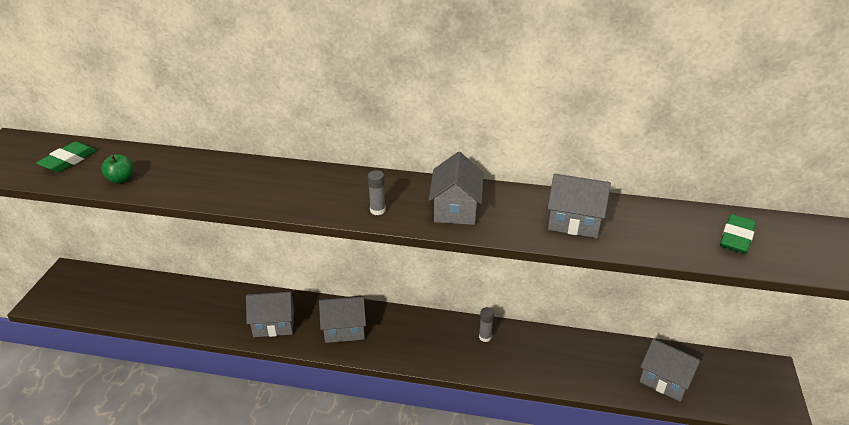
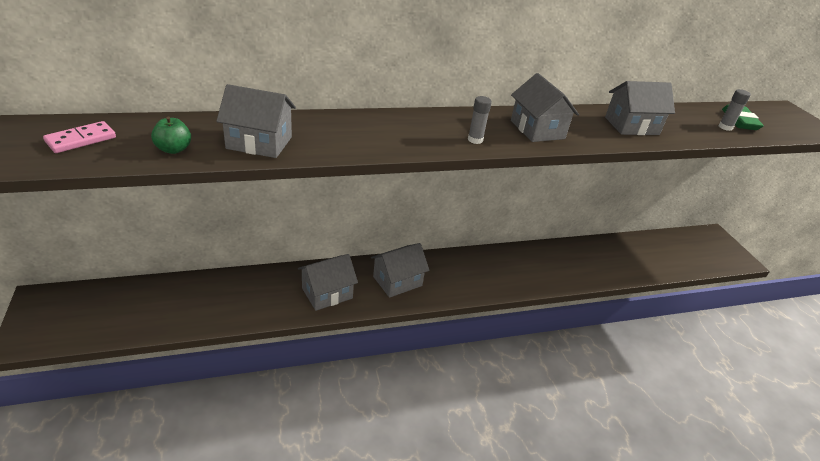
camera: 30 degrees left, 0 degrees up
green eraser [36,141,97,173] -> pink domino [43,121,116,153]
grey glue stick [479,307,494,342] -> grey glue stick moved to [719,89,751,131]
grey house [640,339,703,402] -> grey house moved to [216,84,296,158]

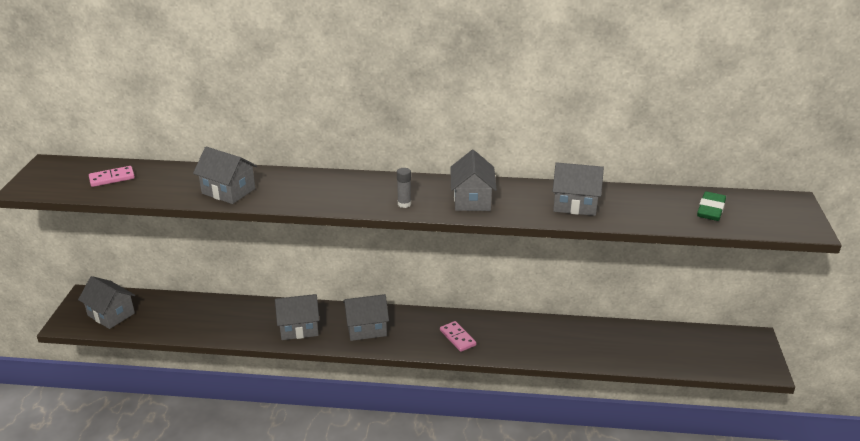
camera: 25 degrees right, 5 degrees down
green apple [151,116,191,154] -> none
grey glue stick [719,89,751,131] -> none
none -> grey house [78,276,135,329]
none -> pink domino [440,321,476,352]

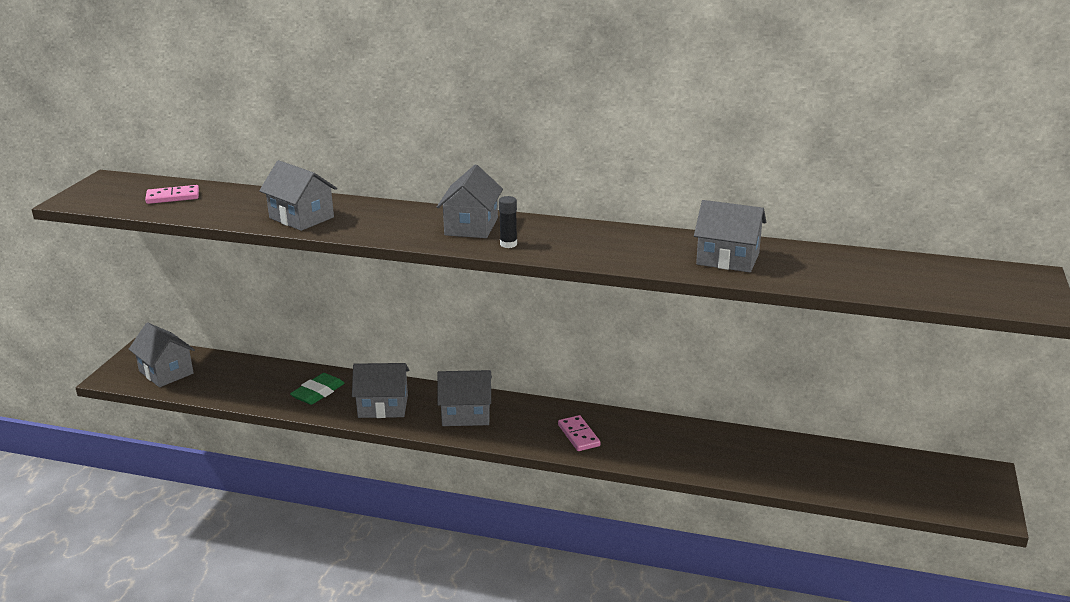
camera: 10 degrees right, 5 degrees down
grey glue stick [397,168,411,208] -> black glue stick [499,196,517,248]
grey house [450,150,497,211] -> grey house moved to [437,164,503,238]
green eraser [697,191,726,221] -> green eraser moved to [290,373,345,405]

